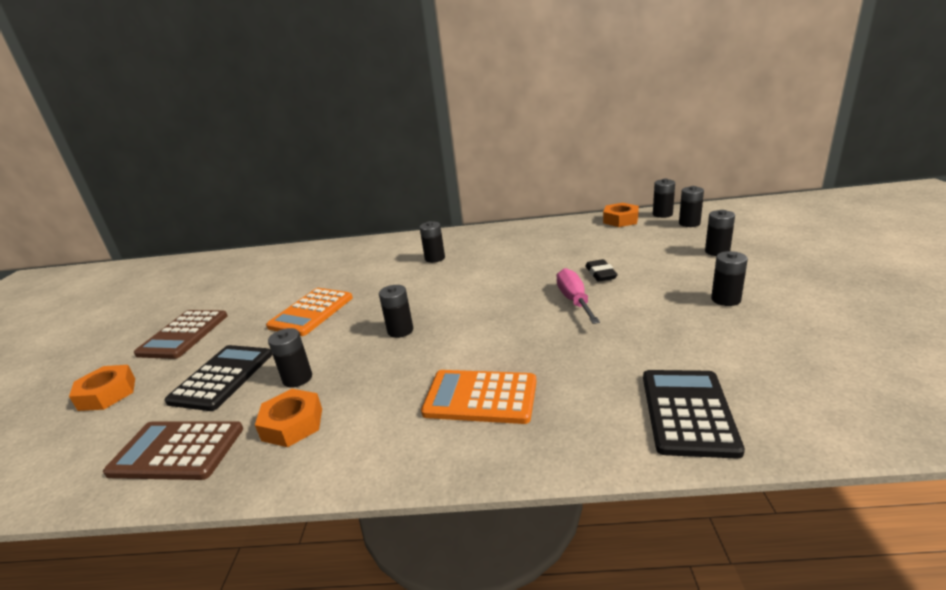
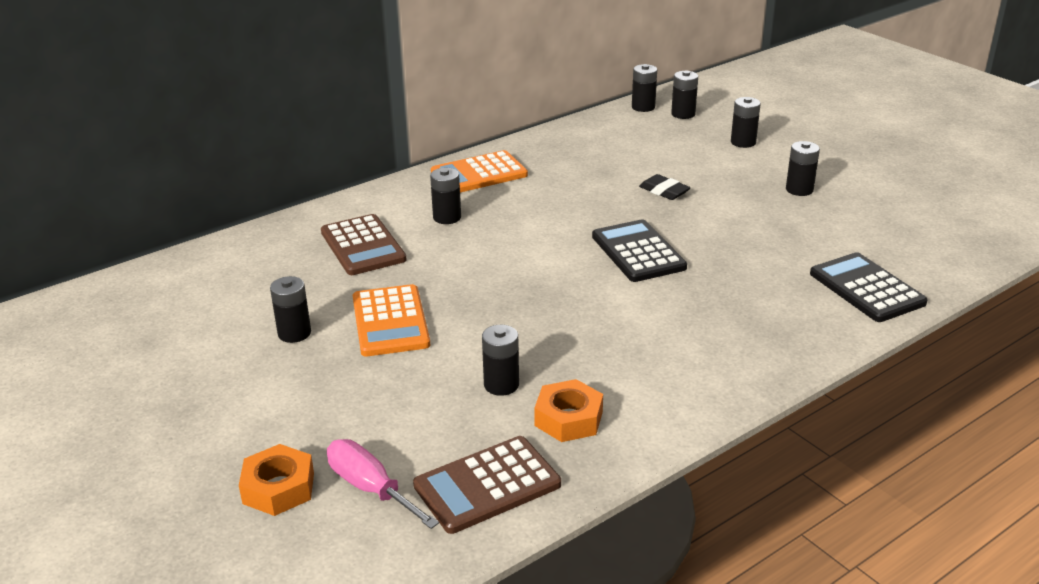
camera: 40 degrees left, 5 degrees up
brown calculator [134,310,228,359] -> brown calculator moved to [321,214,407,275]
black calculator [165,345,272,411] -> black calculator moved to [592,219,687,282]
black battery [379,285,413,338] -> black battery moved to [270,276,311,343]
orange calculator [421,370,536,424] -> orange calculator moved to [431,150,528,193]
pink screwdriver [556,268,600,324] -> pink screwdriver moved to [327,439,439,529]
orange nut [603,203,639,227] -> none

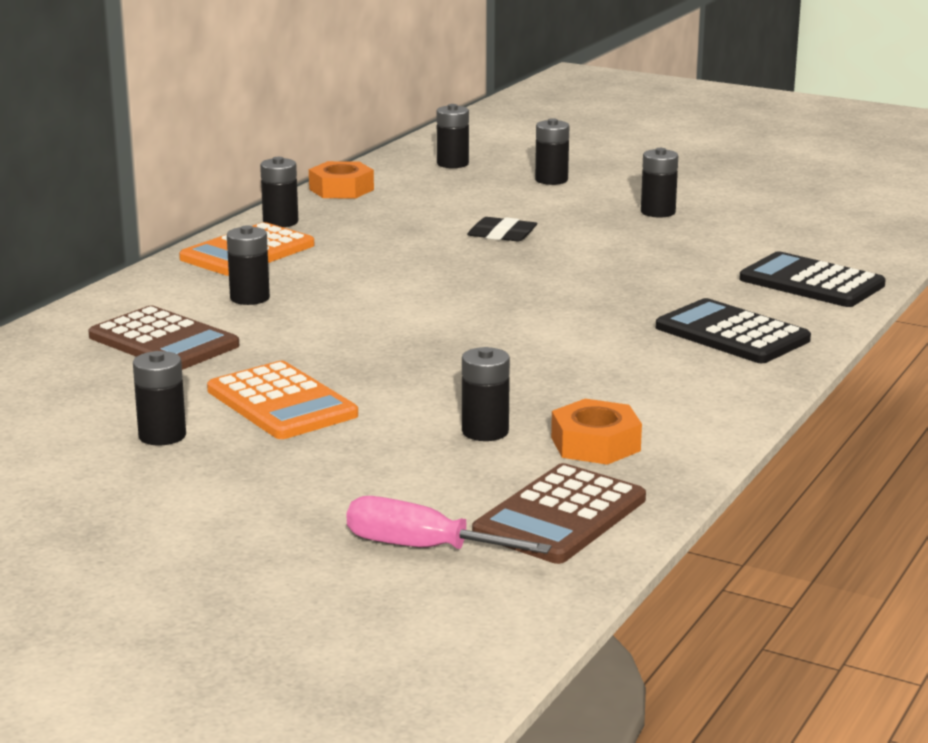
camera: 25 degrees left, 10 degrees down
orange nut [239,444,314,516] -> orange nut moved to [309,161,374,198]
black calculator [592,219,687,282] -> black calculator moved to [656,298,811,363]
black battery [632,64,657,112] -> black battery moved to [260,157,298,227]

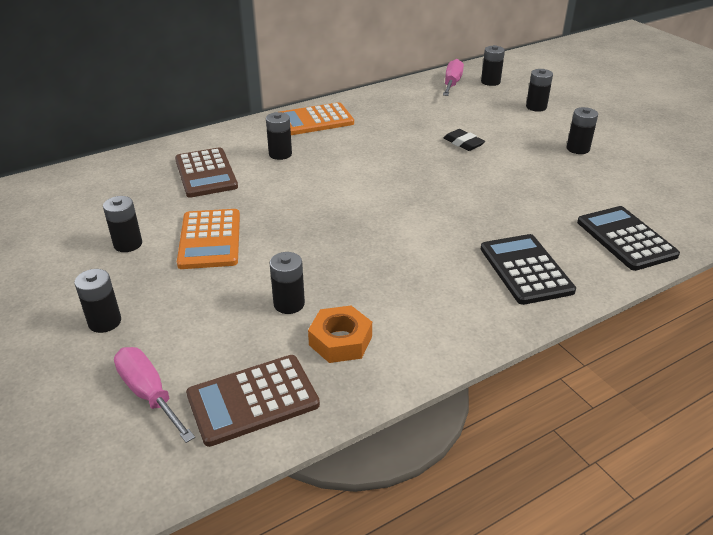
camera: 30 degrees right, 15 degrees up
black battery [260,157,298,227] -> black battery moved to [74,269,121,333]
orange nut [309,161,374,198] -> none
none -> pink screwdriver [443,59,464,96]

